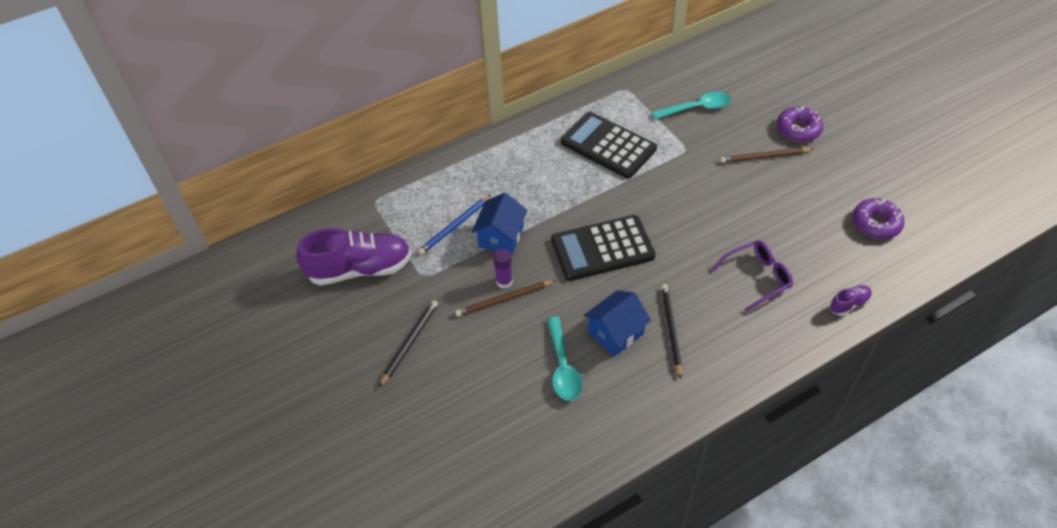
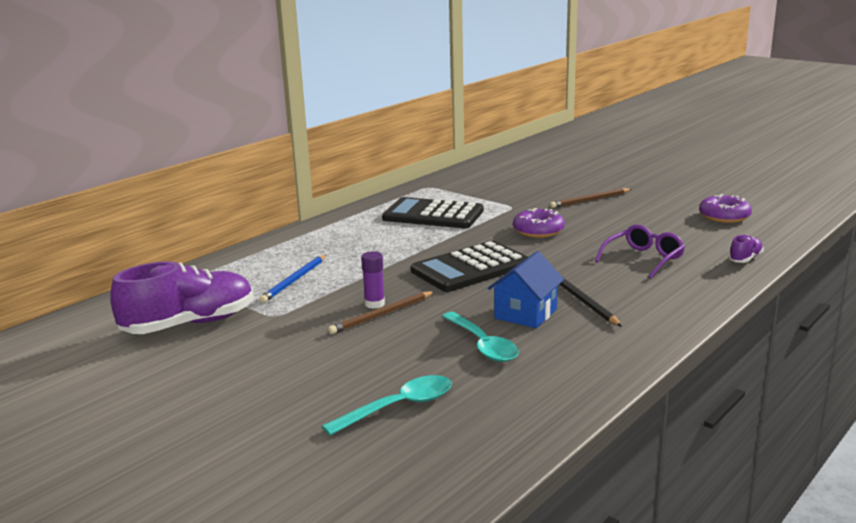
camera: 20 degrees left, 30 degrees down
black pencil [379,300,438,387] -> none
blue house [472,193,527,255] -> none
turquoise spoon [652,91,731,119] -> turquoise spoon moved to [322,375,452,436]
purple donut [777,107,824,142] -> purple donut moved to [513,208,565,238]

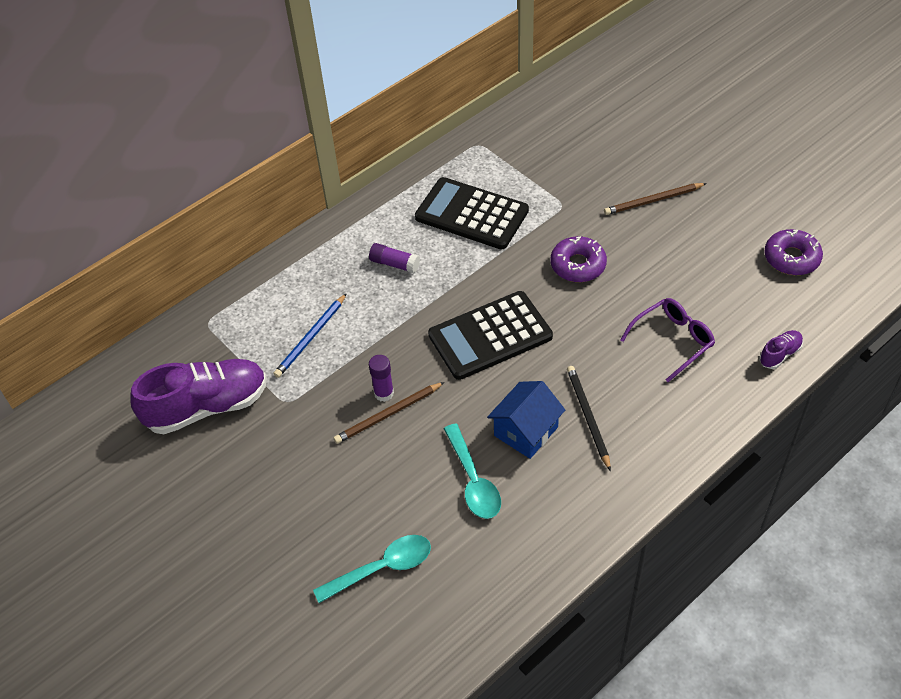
camera: 10 degrees right, 30 degrees up
none -> purple glue stick [369,243,420,273]

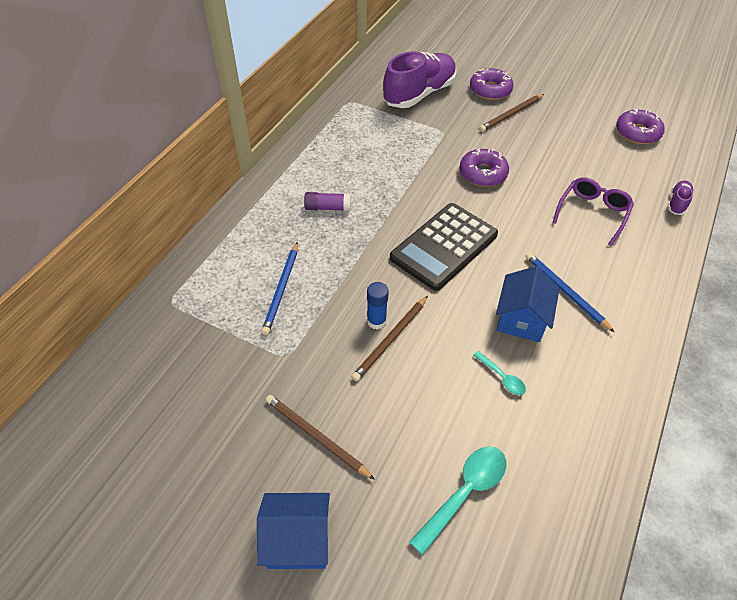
camera: 25 degrees left, 0 degrees up
purple shoe [130,359,267,434] -> purple shoe moved to [383,51,457,108]
purple glue stick [369,355,394,402] -> blue glue stick [367,282,389,329]
black calculator [415,177,529,250] -> none
turquoise spoon [444,424,501,519] -> turquoise spoon [473,351,526,395], size x0.55
black pencil [567,366,611,471] -> blue pencil [525,252,615,333]
none -> blue house [257,493,330,569]
none -> brown pencil [266,395,375,480]
none -> purple donut [470,68,514,100]

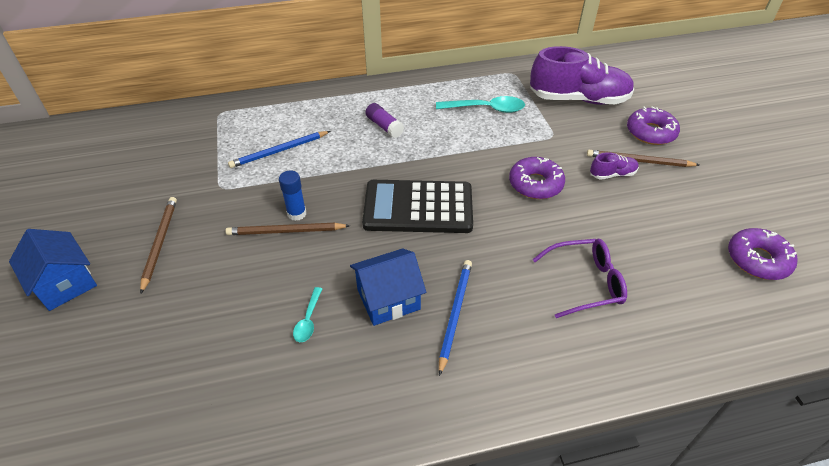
camera: 50 degrees right, 5 degrees down
turquoise spoon [409,447,506,555] -> turquoise spoon moved to [436,96,525,113]
purple shoe [667,180,694,215] -> purple shoe moved to [590,152,639,180]

